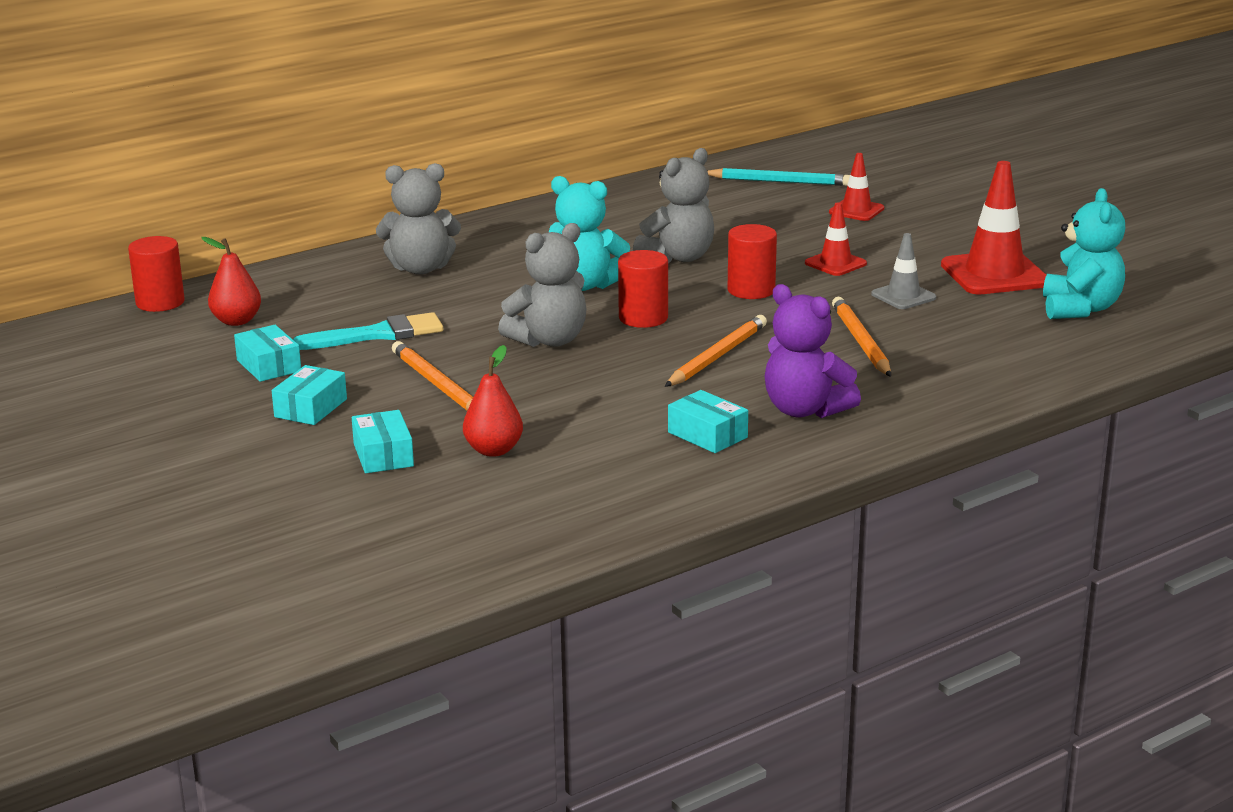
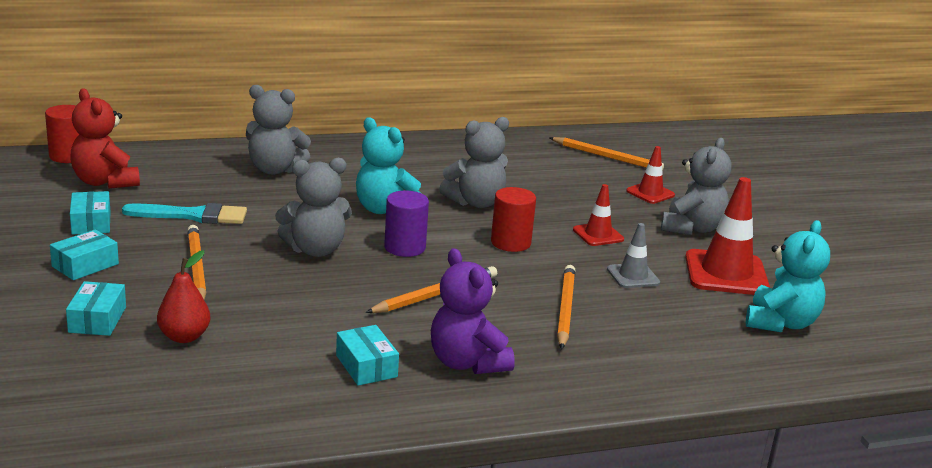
camera: 15 degrees right, 0 degrees up
red pear [201,237,261,326] -> red teddy bear [70,88,140,189]
red cylinder [618,250,668,328] -> purple cylinder [384,191,429,257]
turquoise pencil [707,168,850,186] -> orange pencil [549,137,664,171]
none -> grey teddy bear [661,138,732,235]

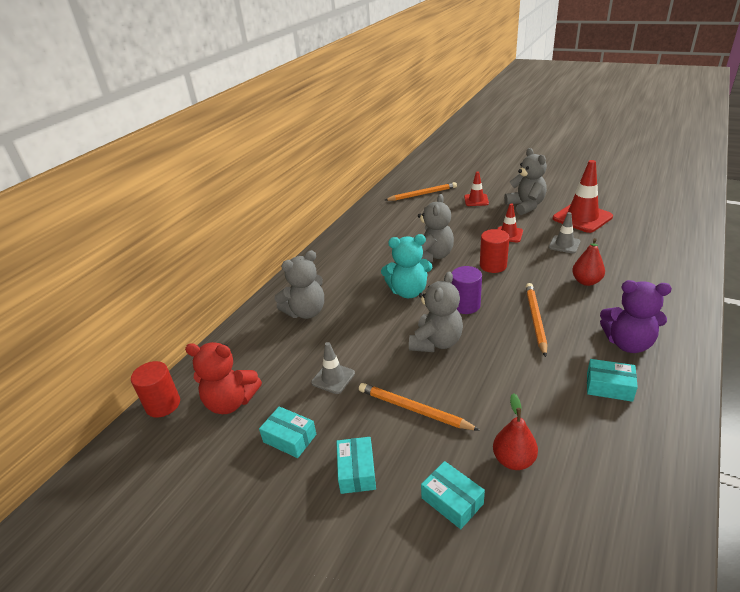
camera: 40 degrees left, 10 degrees up
turquoise brush [122,203,247,224] -> grey traffic cone [311,342,355,394]
orange pencil [557,265,575,349] -> red pear [572,238,605,286]
turquoise teddy bear [746,220,830,332] -> none

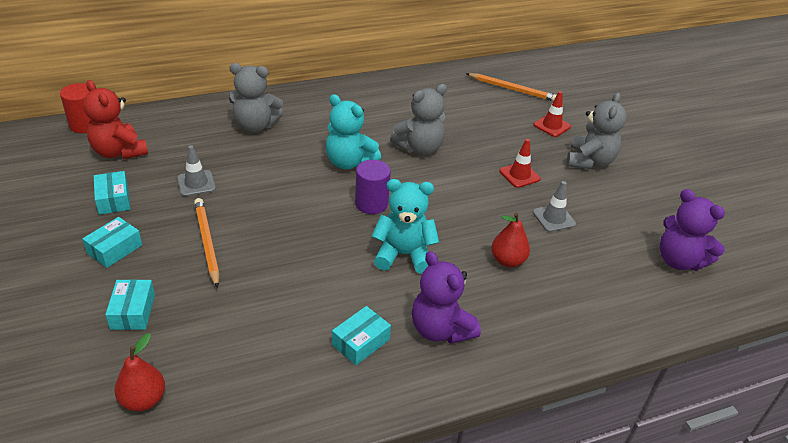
camera: 35 degrees right, 5 degrees up
grey teddy bear [409,272,463,352] -> none
red cylinder [480,229,509,273] -> none
red pear [493,393,538,470] -> red pear moved to [114,333,165,411]
orange pencil [525,283,547,357] -> turquoise teddy bear [372,179,439,274]
red traffic cone [553,160,613,233] -> none
turquoise box [587,359,638,402] -> turquoise box turned 75 degrees clockwise [332,306,391,365]
none -> purple teddy bear [660,189,725,271]

